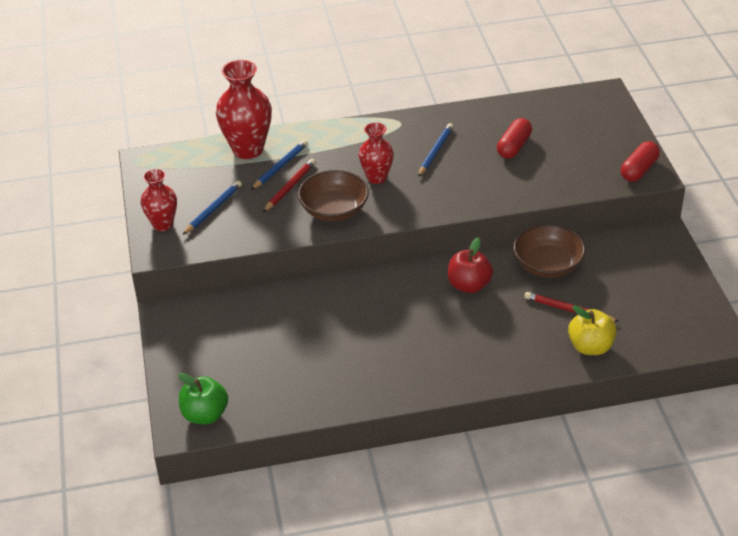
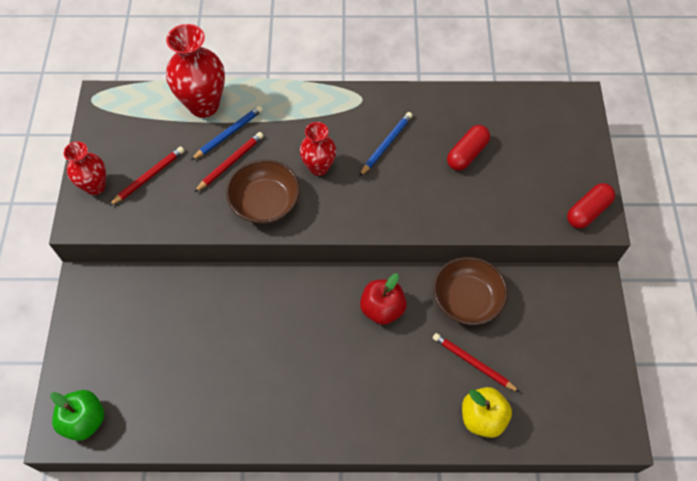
camera: 10 degrees right, 20 degrees up
blue pencil [183,181,242,235] -> red pencil [109,146,184,206]

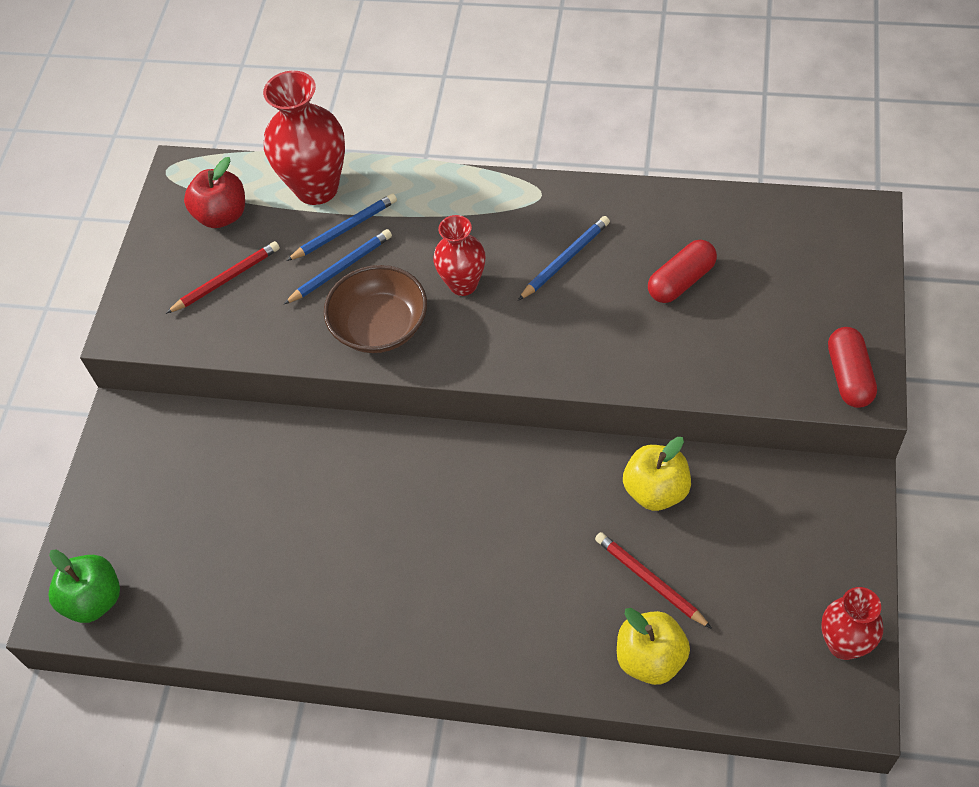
camera: 15 degrees right, 5 degrees down
red vase [63,142,106,195] -> red vase moved to [821,587,884,660]
red pencil [194,132,263,192] -> blue pencil [284,229,392,304]
red apple [360,273,407,325] -> red apple moved to [184,157,245,228]
brown bowl [433,257,508,325] -> yellow apple [623,437,691,511]
red capsule [567,183,615,229] -> red capsule turned 60 degrees counterclockwise [828,327,877,408]

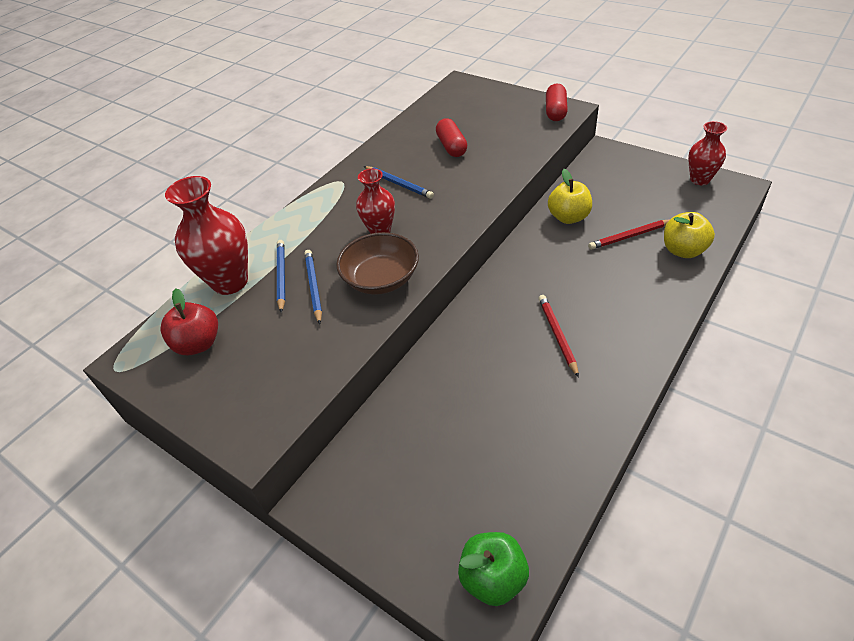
camera: 65 degrees left, 10 degrees down
red pencil [166,241,280,314] -> red pencil moved to [538,295,579,378]
blue pencil [518,216,610,301] -> blue pencil turned 150 degrees clockwise [364,166,434,199]
red capsule [828,327,877,408] -> red capsule turned 75 degrees clockwise [546,83,568,121]

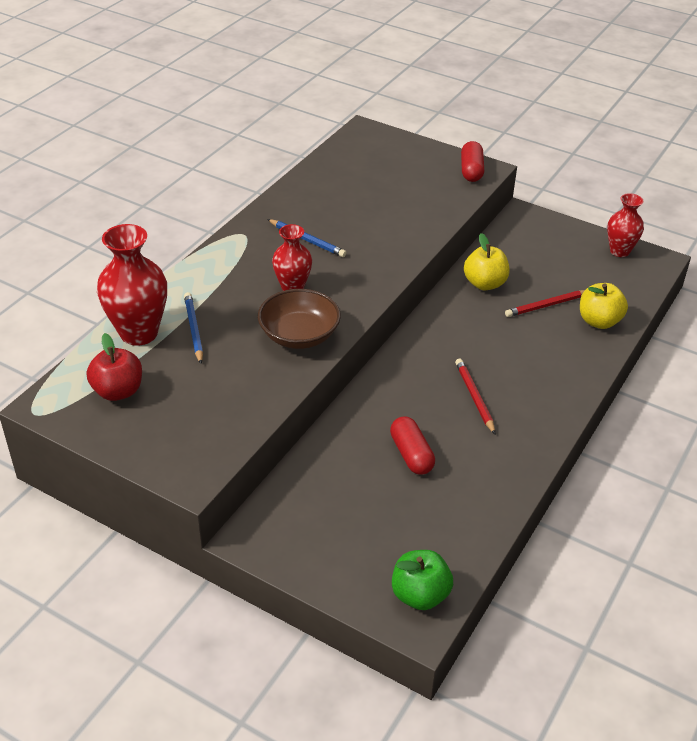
camera: 10 degrees left, 5 degrees down
blue pencil [304,250,322,324] -> none
red capsule [436,118,467,157] -> red capsule moved to [390,416,435,475]

